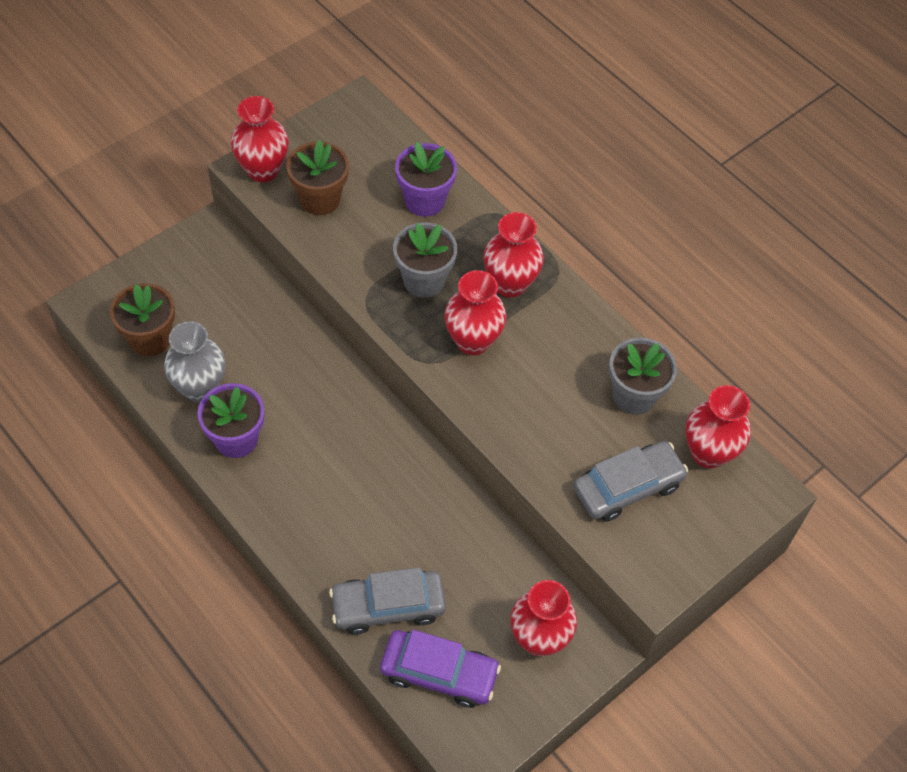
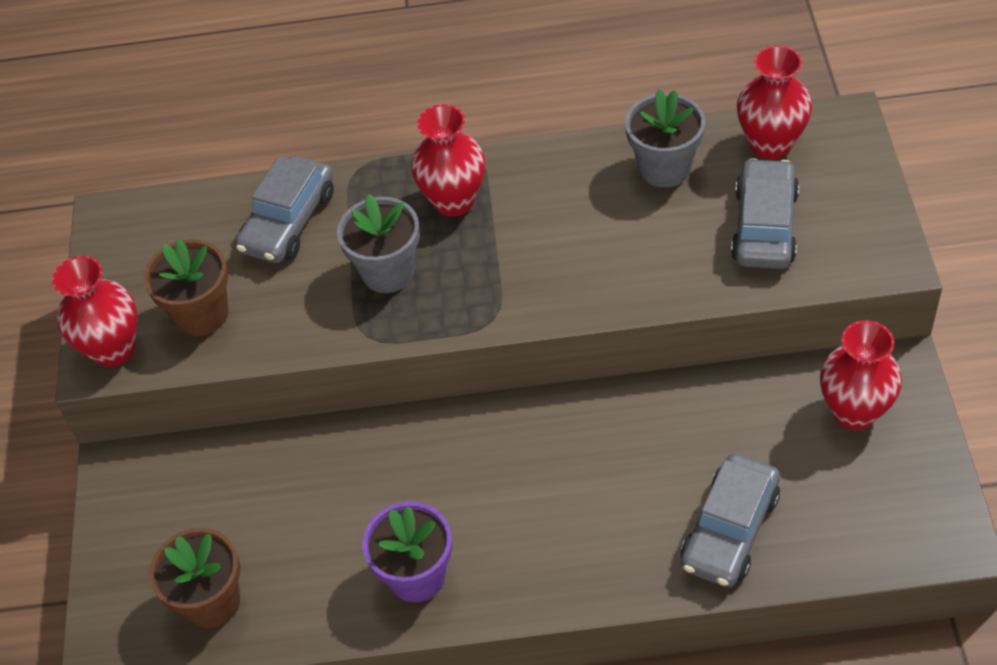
camera: 45 degrees left, 5 degrees down
grey vase [164,321,225,402] -> none
purple car [380,630,501,708] -> none
purple flower pot [395,142,457,217] -> grey car [235,156,334,263]
red vase [445,270,506,355] -> none

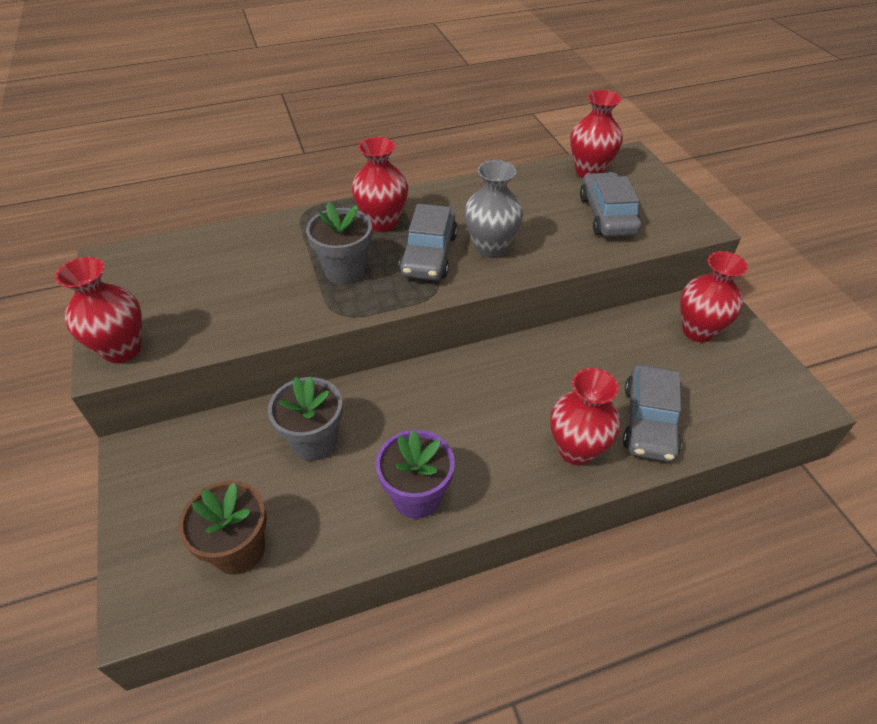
camera: 20 degrees left, 5 degrees down
brown flower pot [144,238,228,336] -> none
grey car [235,156,334,263] -> grey car moved to [399,204,458,280]
grey flower pot [625,90,705,188] -> grey flower pot moved to [268,376,343,461]
none -> grey vase [464,160,523,258]
none -> red vase [550,368,621,465]

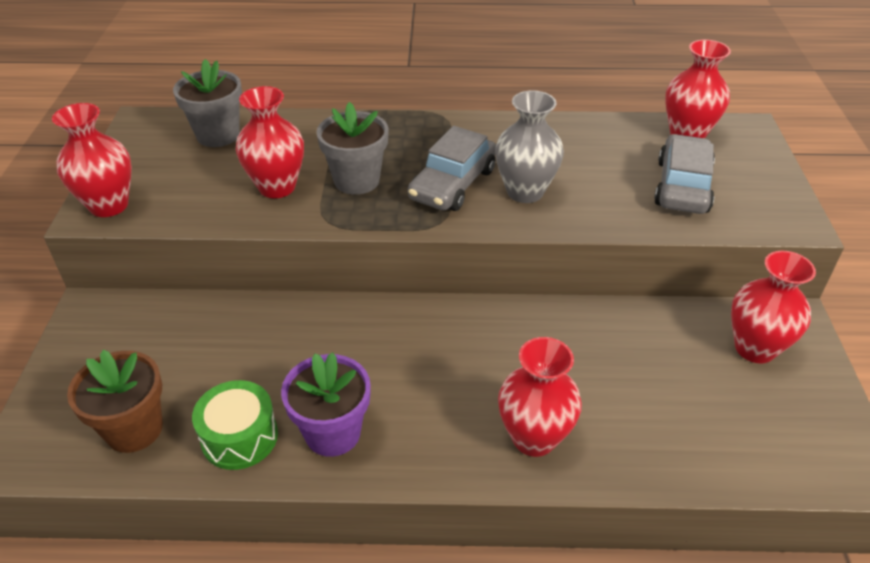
camera: 20 degrees right, 5 degrees down
grey flower pot [268,376,343,461] -> grey flower pot moved to [173,59,242,147]
red vase [352,137,408,232] -> red vase moved to [235,86,304,198]
grey car [623,365,682,462] -> none
none -> green drum [192,380,278,470]

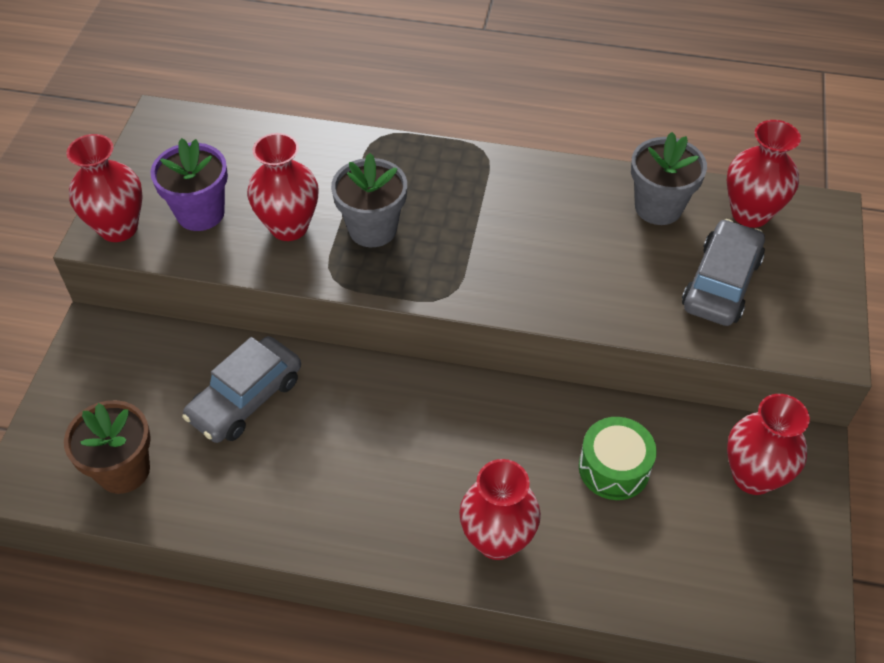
camera: 10 degrees right, 10 degrees up
grey flower pot [173,59,242,147] -> grey flower pot moved to [631,132,707,225]
green drum [192,380,278,470] -> green drum moved to [579,417,657,500]
purple flower pot [281,352,371,457] -> purple flower pot moved to [151,138,228,231]
grey car [408,126,496,211] -> grey car moved to [182,336,301,443]
grey vase [495,90,564,203] -> none

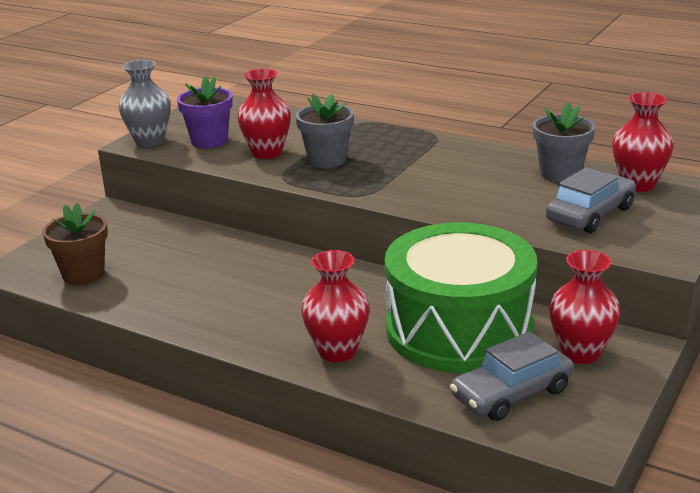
camera: 20 degrees right, 25 degrees down
red vase [66,134,143,242] -> grey vase [119,60,171,147]
grey car [182,336,301,443] -> grey car moved to [450,331,574,421]
green drum [579,417,657,500] -> green drum [385,222,537,373], size x2.33

